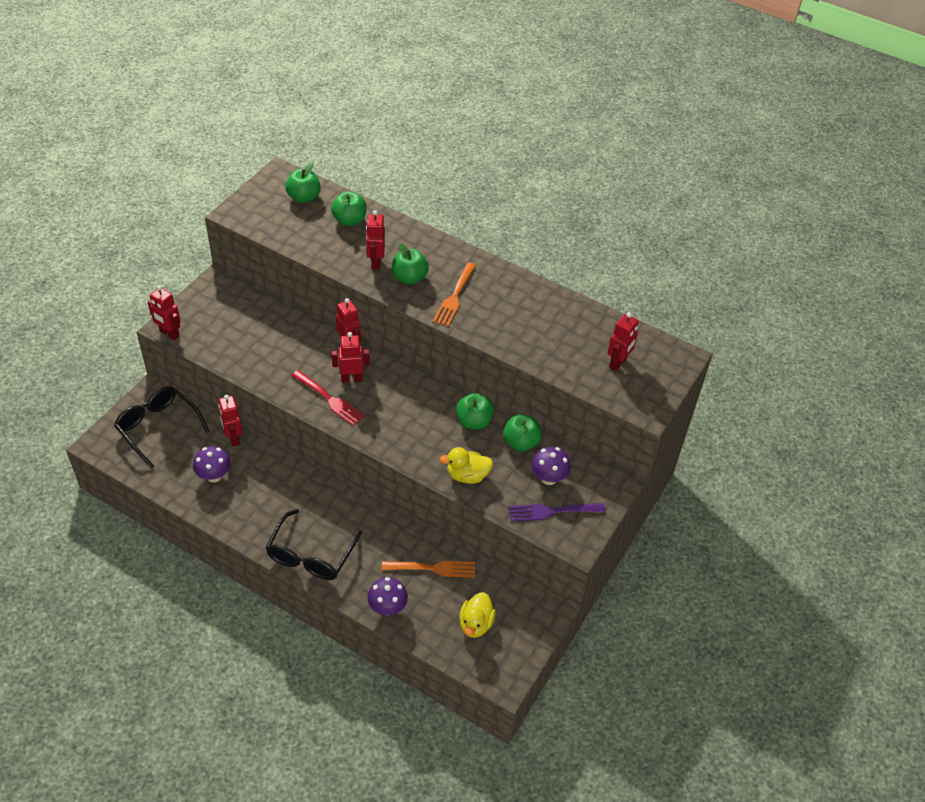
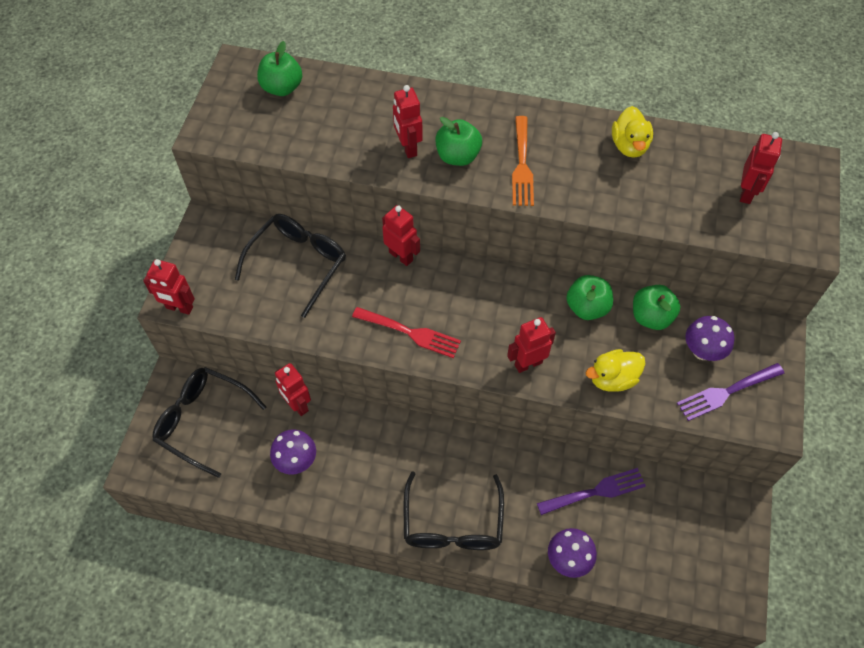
camera: 15 degrees left, 10 degrees up
green apple [331,191,366,226] -> none
red robot [332,332,370,383] -> red robot moved to [507,317,556,373]
orange fork [382,561,475,577] -> purple fork [537,468,646,515]
yellow duck [459,592,496,638] -> yellow duck moved to [612,106,653,158]
none -> black glasses [235,214,346,318]

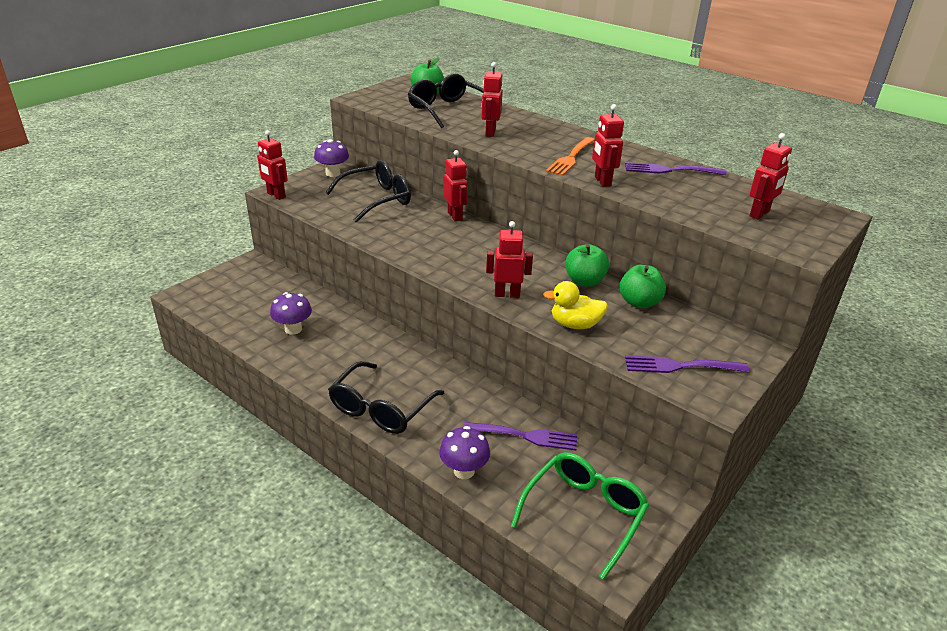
camera: 25 degrees right, 25 degrees down
black glasses [152,367,266,478] -> black glasses moved to [408,74,484,128]
red robot [275,363,311,416] -> red robot moved to [592,104,624,187]
red fork [352,307,461,358] -> none
green apple [435,117,482,166] -> none
yellow duck [612,106,653,158] -> purple fork [625,162,727,175]
purple mushroom [685,316,734,361] -> purple mushroom moved to [314,139,349,177]
none -> green glasses [511,452,649,580]

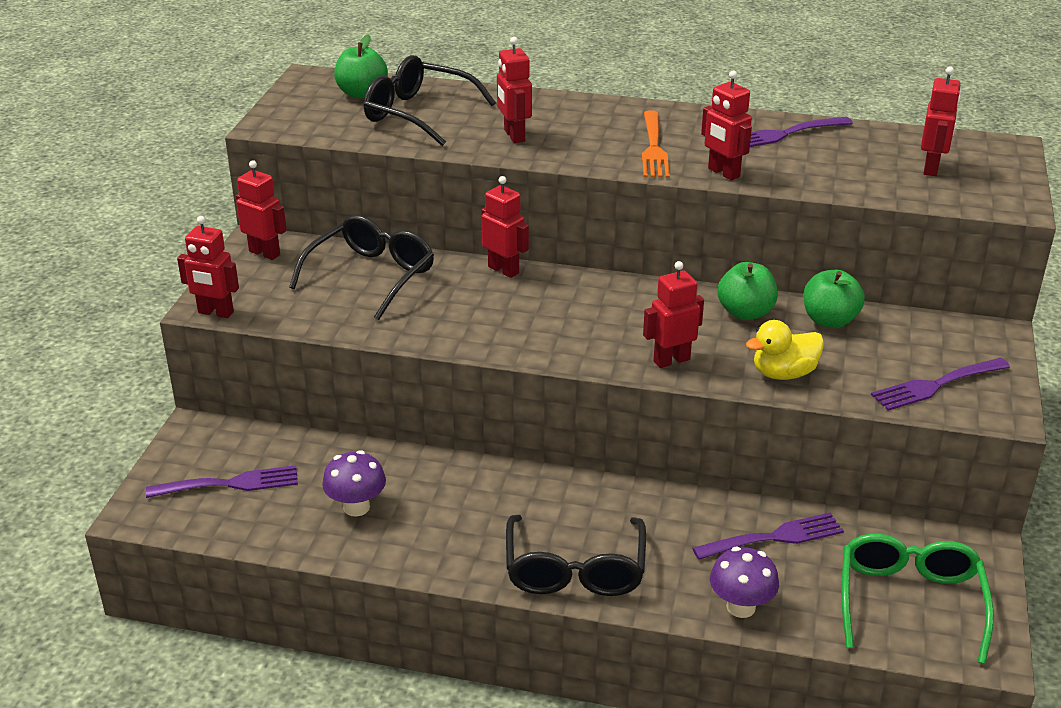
camera: 25 degrees left, 0 degrees up
purple mushroom [314,139,349,177] -> red robot [236,160,287,260]
none -> purple fork [146,465,298,498]

